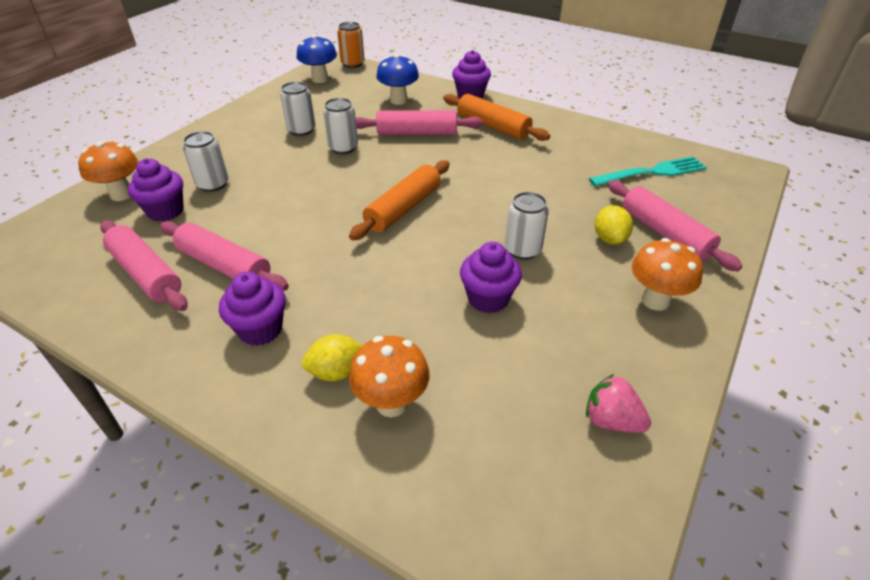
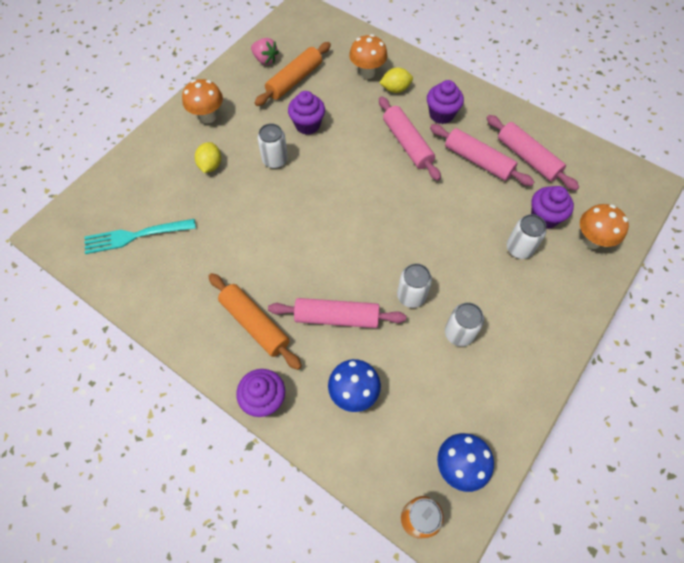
camera: 175 degrees left, 20 degrees up
orange rolling pin [349,160,450,240] -> orange rolling pin moved to [255,42,331,106]
pink rolling pin [608,180,742,272] -> pink rolling pin moved to [379,96,441,181]

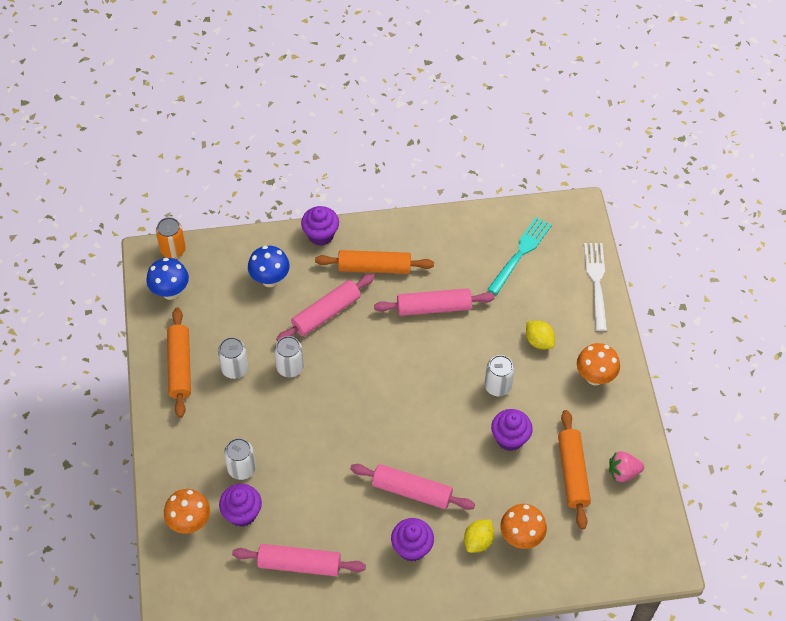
camera: 135 degrees right, 5 degrees down
pink rolling pin [430,124,534,186] -> pink rolling pin moved to [374,288,494,316]
none -> orange rolling pin [167,308,191,418]
none -> white fork [584,243,607,331]

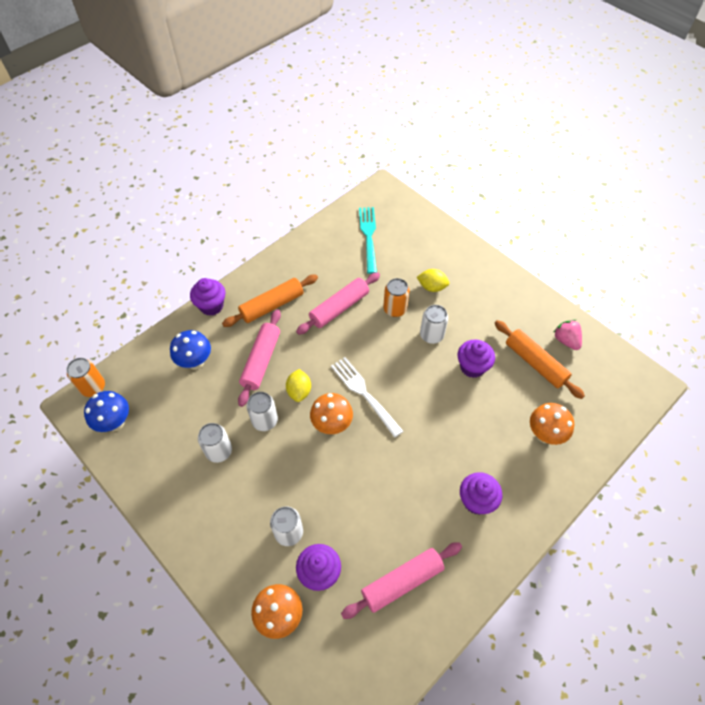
camera: 35 degrees left, 0 degrees up
orange rolling pin [167,308,191,418] -> none
pink rolling pin [350,464,475,510] -> none
yellow lemon [464,520,494,553] -> yellow lemon moved to [286,369,311,402]
orange mushroom [577,343,620,386] -> orange mushroom moved to [310,393,353,434]
white fork [584,243,607,331] -> white fork moved to [331,357,403,438]
pink strawberry [609,452,644,482] -> pink strawberry turned 105 degrees clockwise [553,320,582,350]
none -> orange can [383,278,410,317]

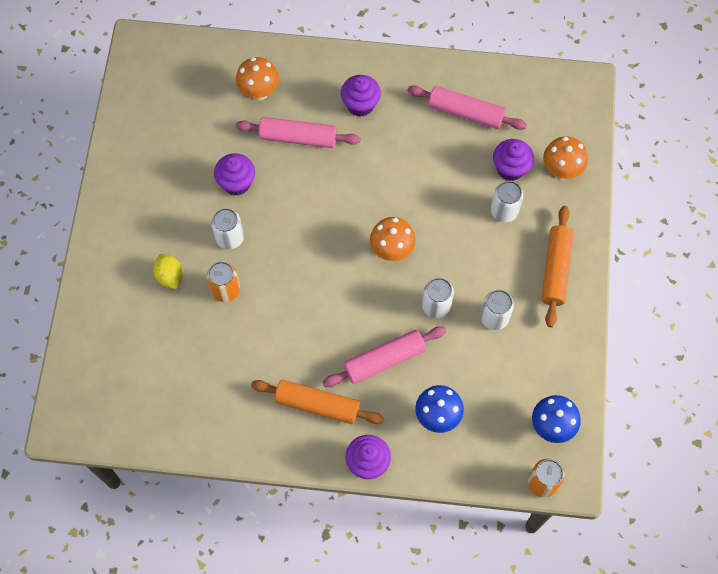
camera: 130 degrees left, 10 degrees up
yellow lemon [286,369,311,402] -> none
pink rolling pin [296,272,380,335] -> pink rolling pin moved to [236,117,360,148]
white fork [331,357,403,438] -> none
turquoise fork [359,207,377,274] -> none
orange rolling pin [495,320,585,399] -> orange rolling pin moved to [541,206,574,327]
pink strawberry [553,320,582,350] -> none

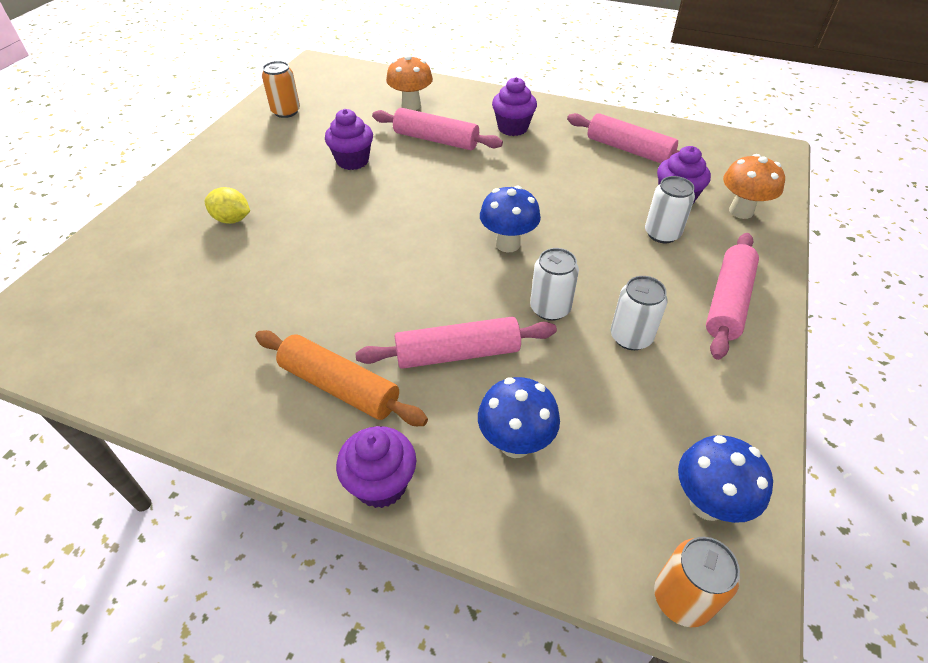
camera: 15 degrees right, 20 degrees down
yellow lemon [153,254,183,289] -> yellow lemon turned 60 degrees counterclockwise [205,187,250,224]
orange can [207,262,240,302] -> orange can moved to [262,61,300,118]
white can [211,208,244,249] -> none
orange mushroom [370,217,416,261] -> blue mushroom [480,186,541,253]
orange rolling pin [541,206,574,327] -> pink rolling pin [706,233,759,360]

